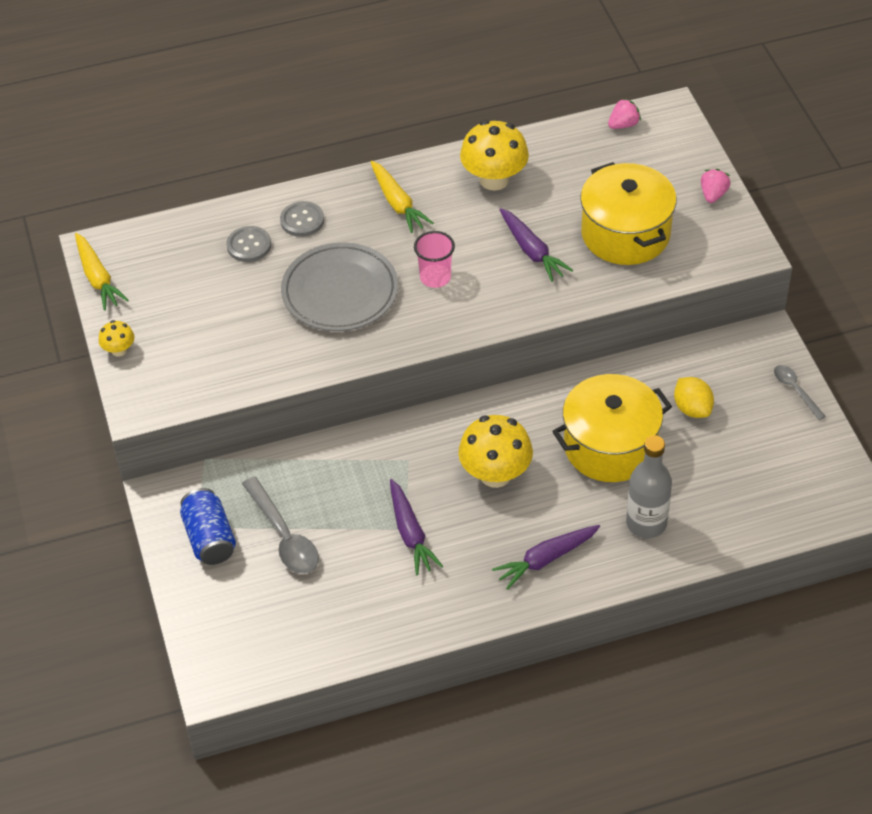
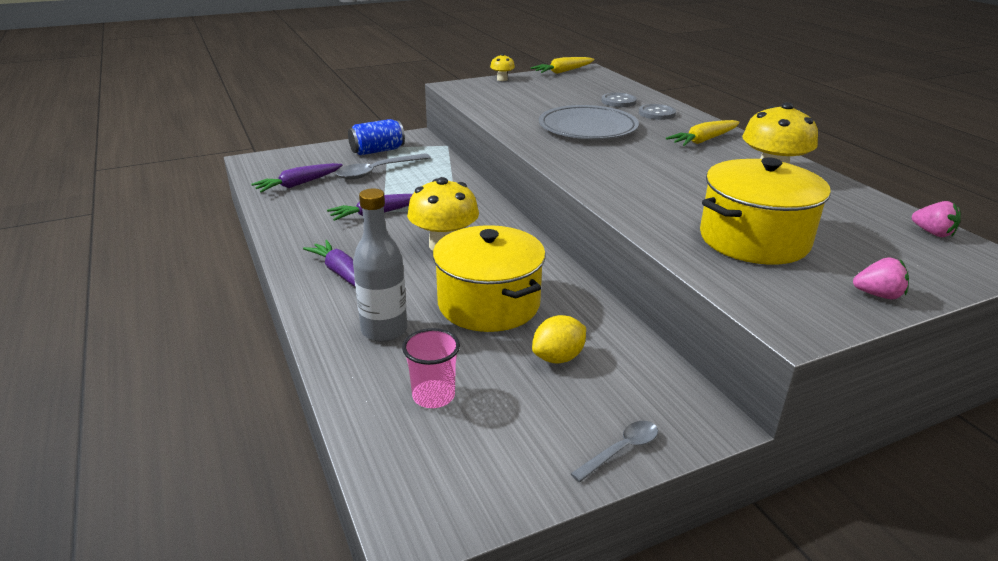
camera: 80 degrees right, 20 degrees down
pink cup [414,231,455,288] -> pink cup moved to [402,328,460,408]
purple carrot [499,208,573,282] -> purple carrot moved to [251,163,343,192]

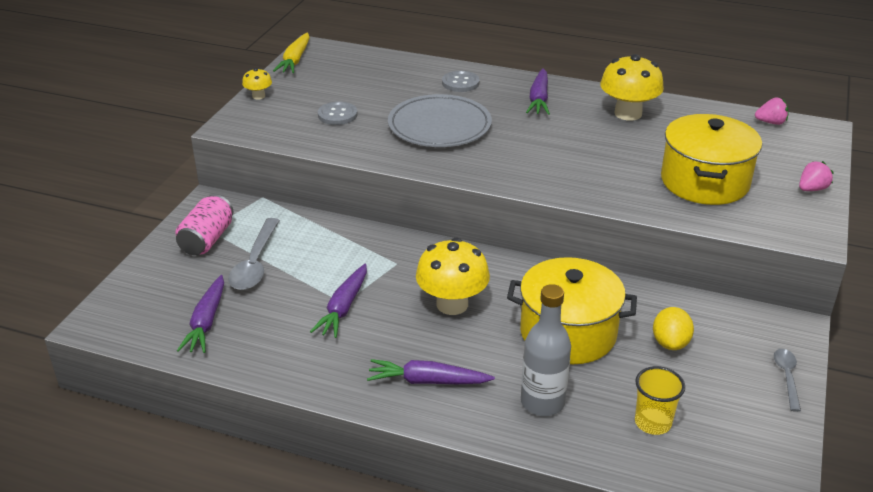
camera: 45 degrees left, 5 degrees up
blue can [348,119,405,155] -> pink can [175,194,233,255]
pink cup [402,328,460,408] -> yellow cup [635,366,685,435]
grey button [601,93,637,107] -> grey button moved to [318,102,358,125]
yellow carrot [666,120,740,146] -> purple carrot [526,68,550,115]

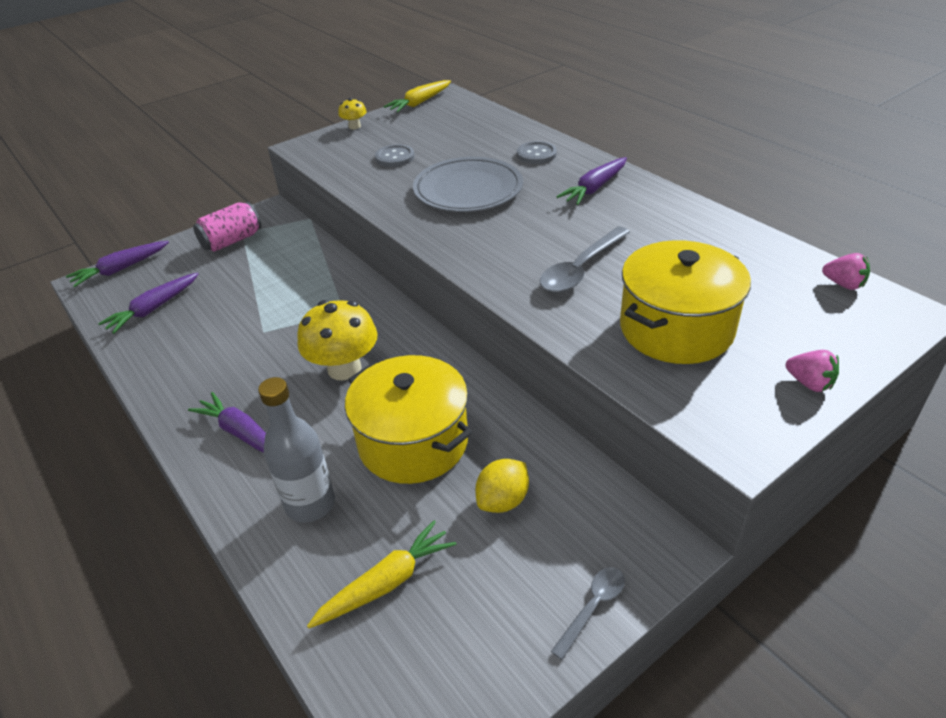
camera: 35 degrees right, 5 degrees up
grey spoon [228,218,280,290] -> grey spoon moved to [540,226,630,293]
purple carrot [310,264,367,338] -> purple carrot moved to [66,241,169,287]
yellow mushroom [600,54,664,121] -> none
yellow cup [635,366,685,435] -> yellow carrot [307,520,456,628]
pink strawberry [799,161,834,191] -> pink strawberry turned 45 degrees clockwise [786,350,839,392]

